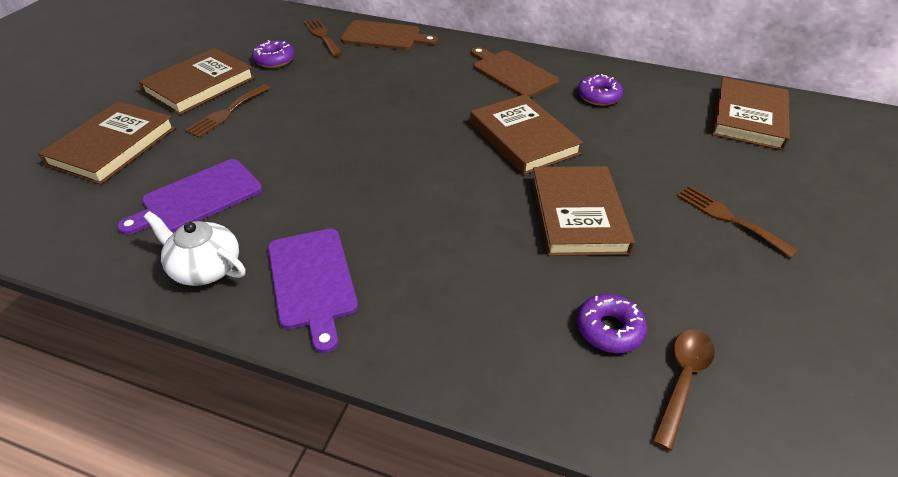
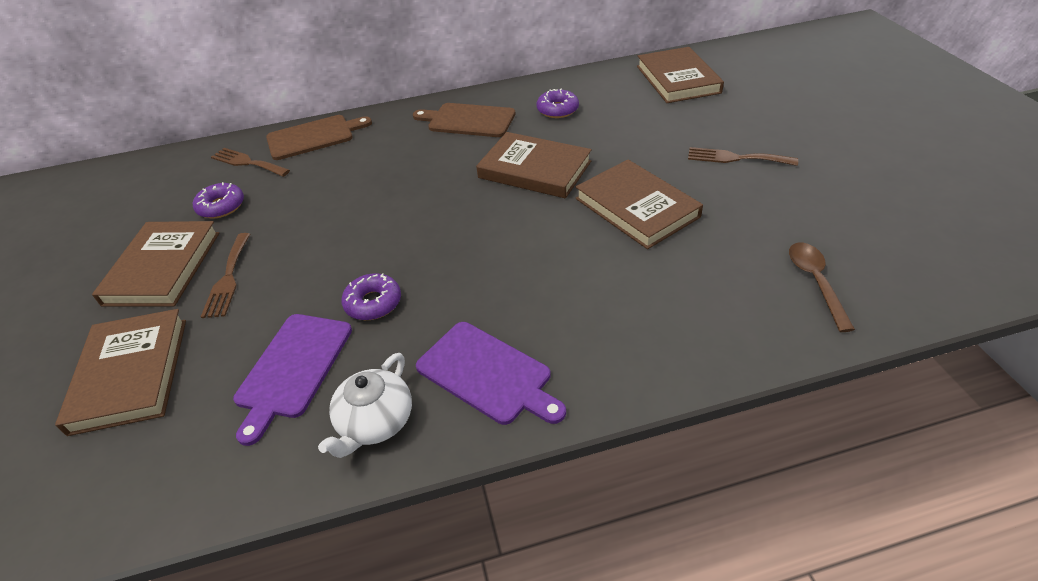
camera: 30 degrees left, 0 degrees up
white teapot [144,211,246,286] -> white teapot turned 60 degrees counterclockwise [318,353,412,458]
purple donut [577,294,647,353] -> purple donut moved to [341,273,401,320]

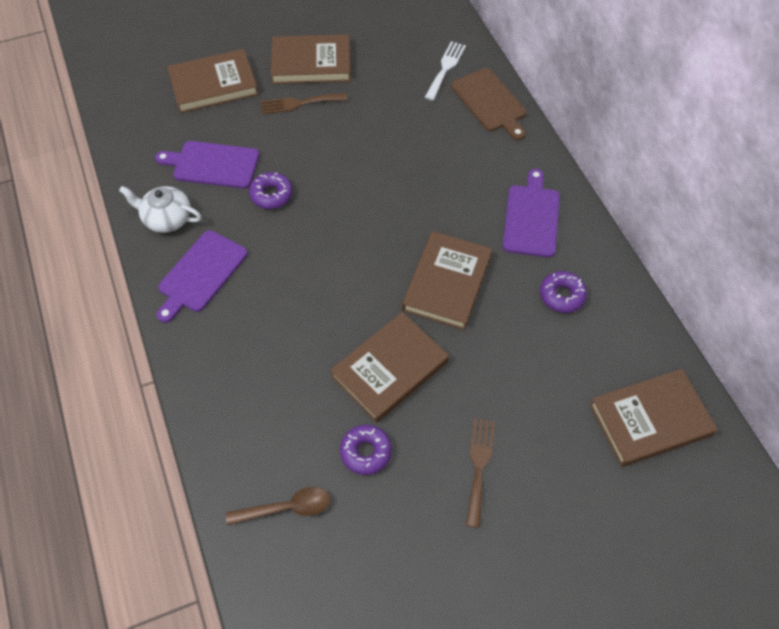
camera: 80 degrees right, 15 degrees up
purple donut [193,182,244,218] -> purple donut moved to [340,425,392,475]
brown fork [211,148,290,177] -> white fork [425,41,466,101]
brown cutting board [413,103,516,137] -> purple cutting board [503,169,560,258]

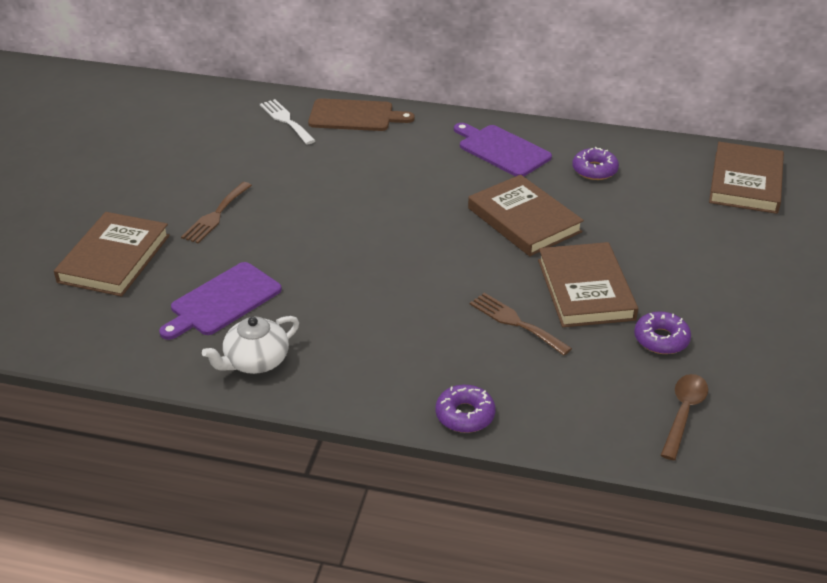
camera: 55 degrees left, 20 degrees down
purple cutting board [156,230,248,323] -> none
purple donut [249,172,293,209] -> purple donut moved to [436,385,495,433]
brown book [271,34,351,84] -> none
brown fork [466,418,495,528] -> brown fork moved to [470,293,572,356]

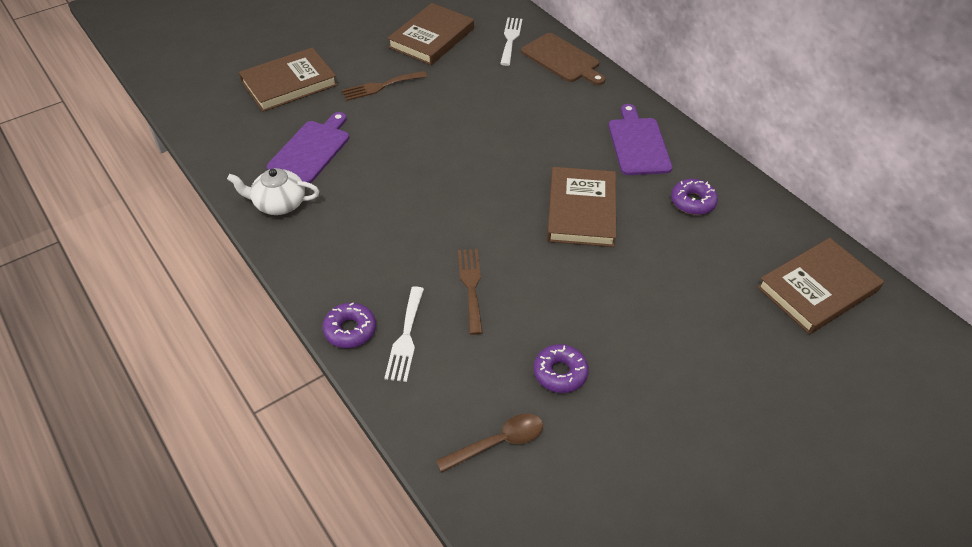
camera: 40 degrees right, 10 degrees up
purple cutting board [159,262,282,340] -> purple cutting board turned 120 degrees clockwise [267,112,349,183]
brown book [538,242,638,327] -> brown book moved to [387,3,474,65]
none -> white fork [384,286,424,382]

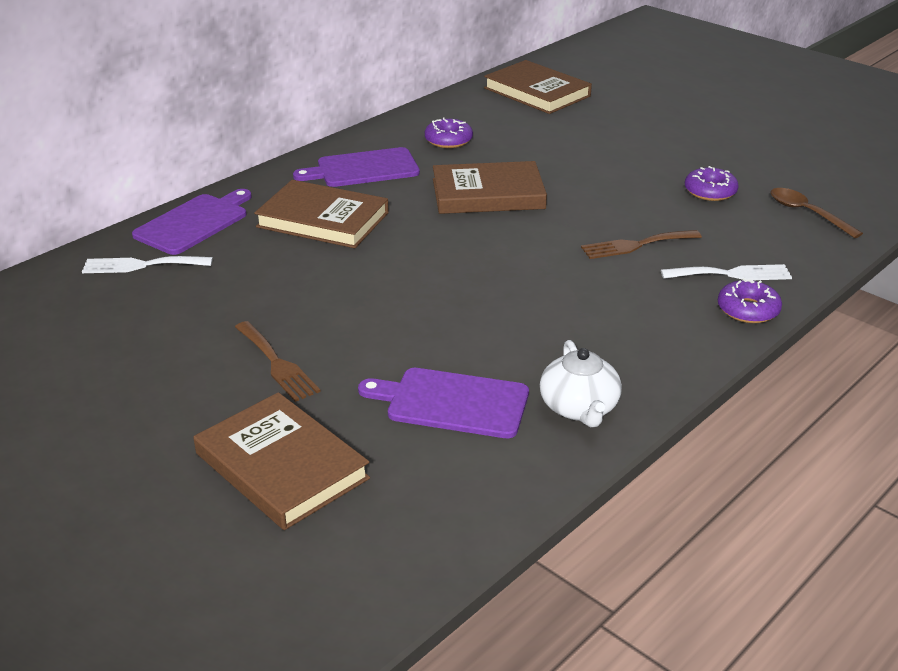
camera: 100 degrees left, 15 degrees down
brown book [387,3,474,65] -> brown book moved to [254,180,389,248]
brown cutting board [521,33,606,85] -> purple cutting board [132,189,252,255]

